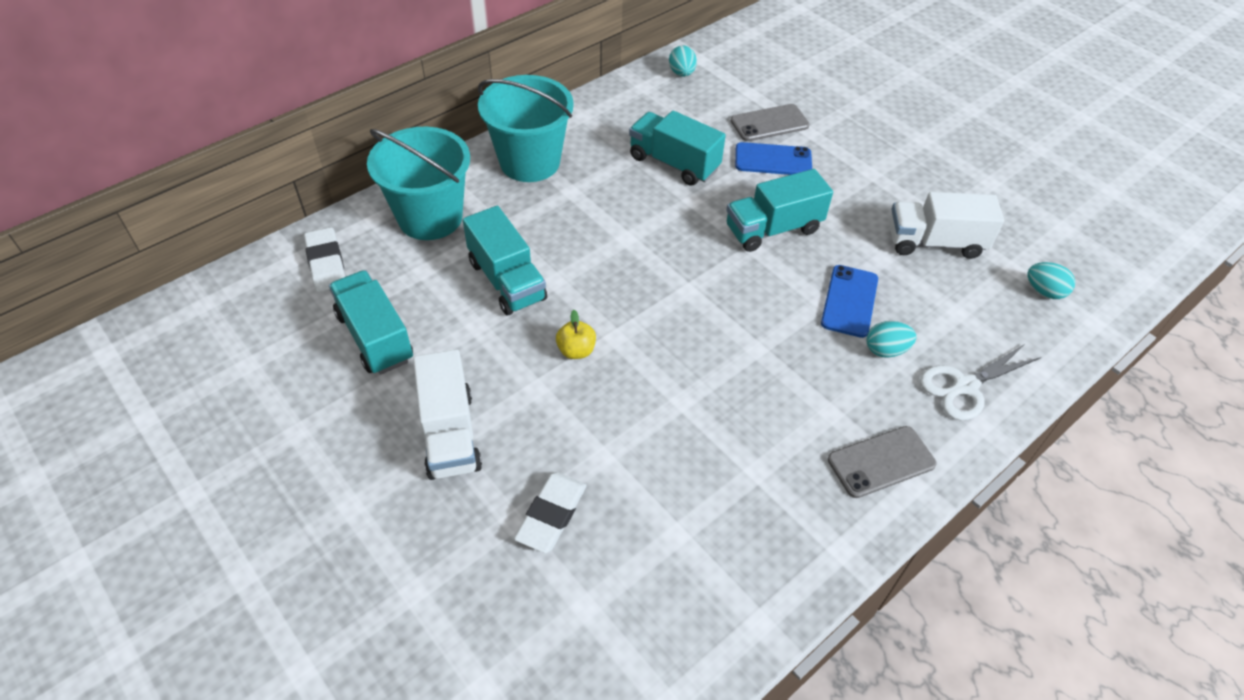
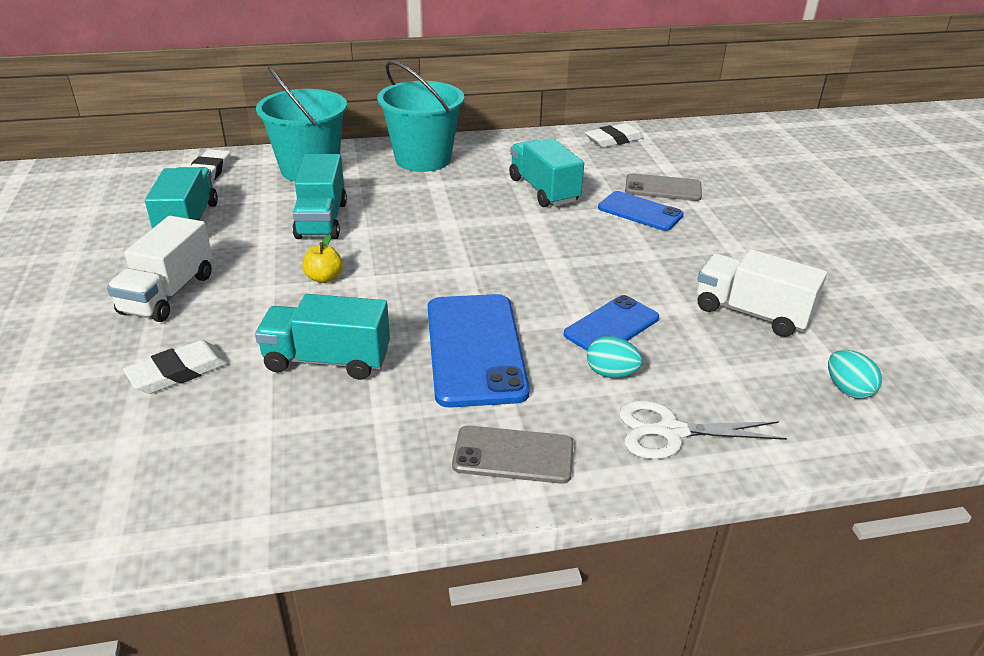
camera: 30 degrees right, 15 degrees down
turquoise egg [669,45,697,77] -> white eraser [585,123,644,148]
turquoise truck [726,169,833,252] -> turquoise truck moved to [255,294,390,380]
none -> blue phone [428,294,530,408]

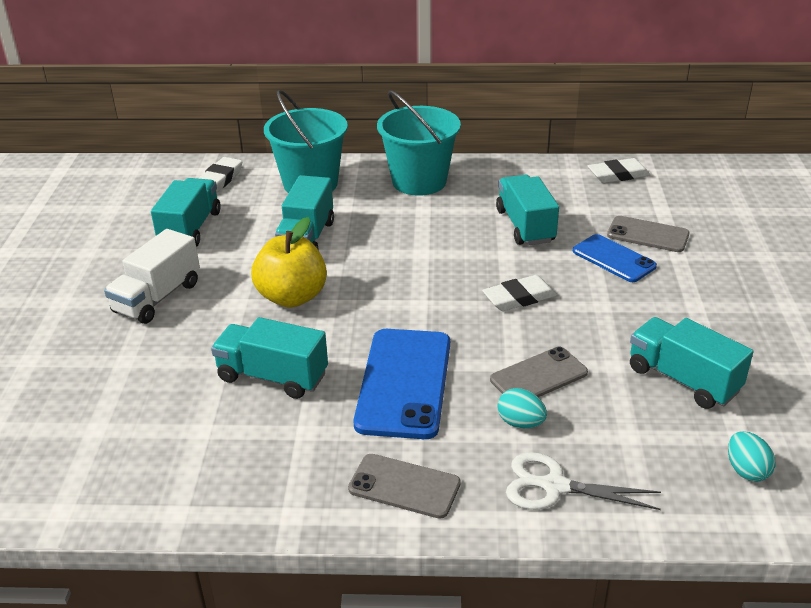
camera: 15 degrees right, 0 degrees up
white eraser [123,340,228,394] -> white eraser moved to [482,275,557,311]
yellow apple [302,234,343,283] -> yellow apple [251,217,327,308], size x2.06
blue phone [564,295,659,351] -> grey phone [490,347,588,397]
white truck [697,249,827,337] -> turquoise truck [630,317,753,409]

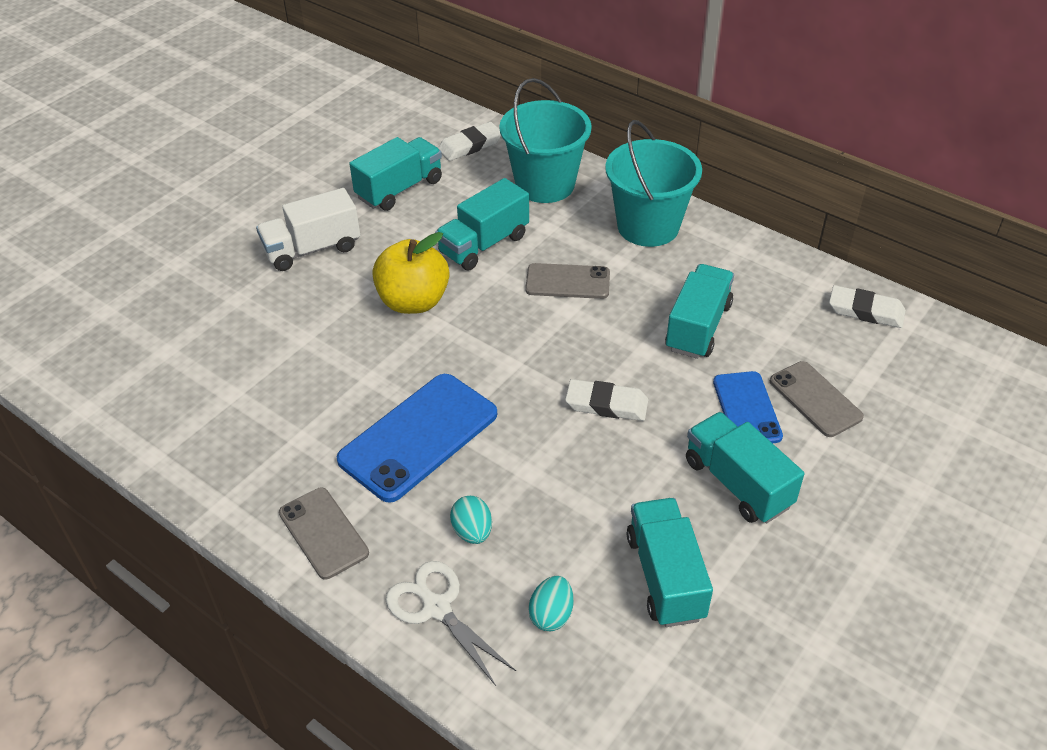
camera: 35 degrees right, 10 degrees up
turquoise truck [211,317,328,399] -> turquoise truck moved to [686,412,804,523]
grey phone [490,347,588,397] -> grey phone moved to [525,263,610,299]
turquoise egg [728,431,775,482] -> turquoise egg moved to [528,576,573,631]

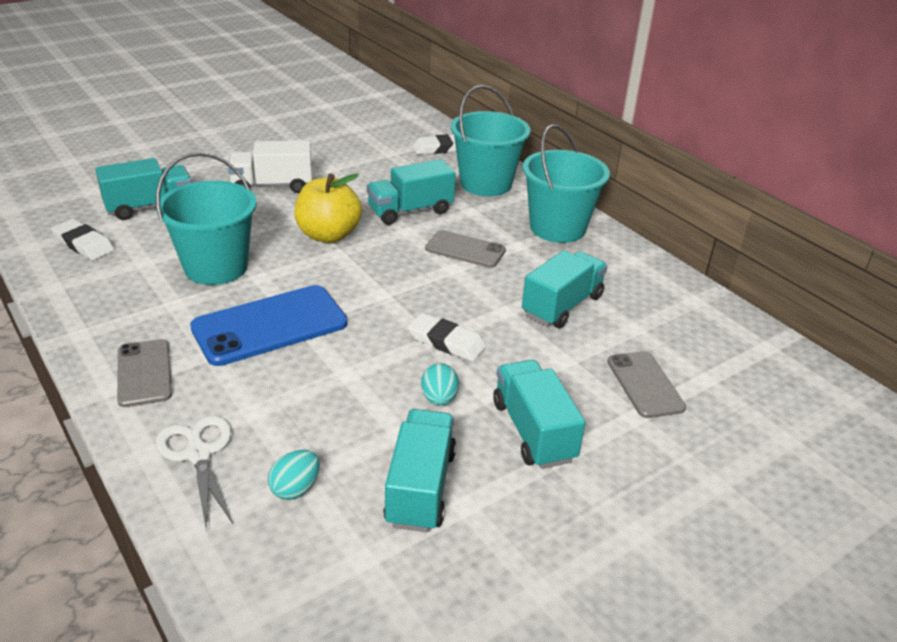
camera: 15 degrees right, 10 degrees down
turquoise truck [349,137,442,211] -> turquoise truck moved to [95,158,192,220]
turquoise egg [450,496,492,544] -> turquoise egg moved to [421,363,459,406]
blue phone [713,371,783,443] -> none
white eraser [829,285,906,328] -> white eraser moved to [51,219,114,260]
none -> turquoise bucket [156,152,257,285]

